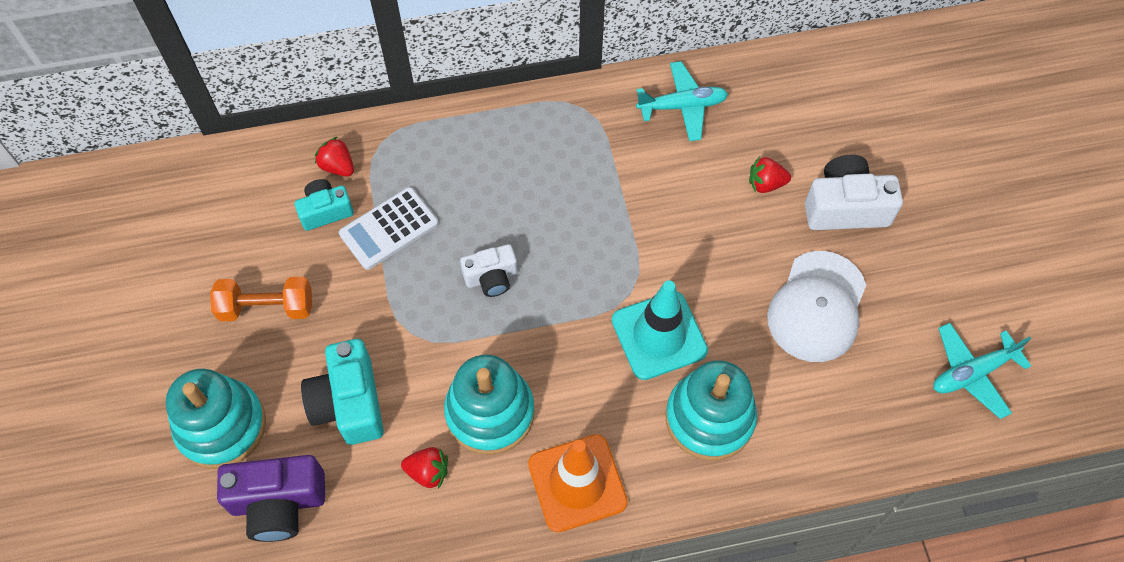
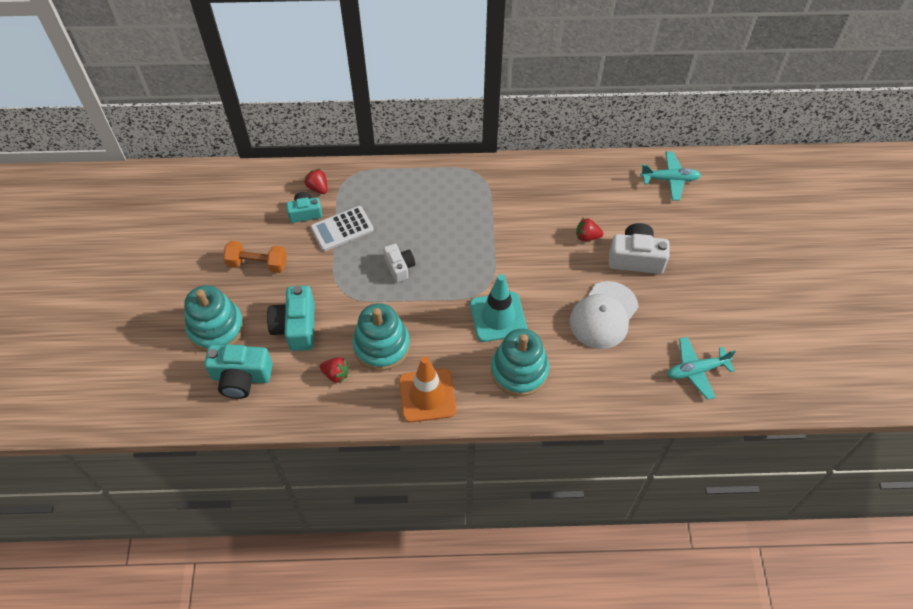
camera: 10 degrees right, 5 degrees down
purple camera [217,455,325,542] -> turquoise camera [204,344,273,399]
white camera [460,244,517,297] -> white camera turned 105 degrees counterclockwise [383,244,415,282]
turquoise plane [636,61,728,141] -> turquoise plane moved to [640,152,701,201]

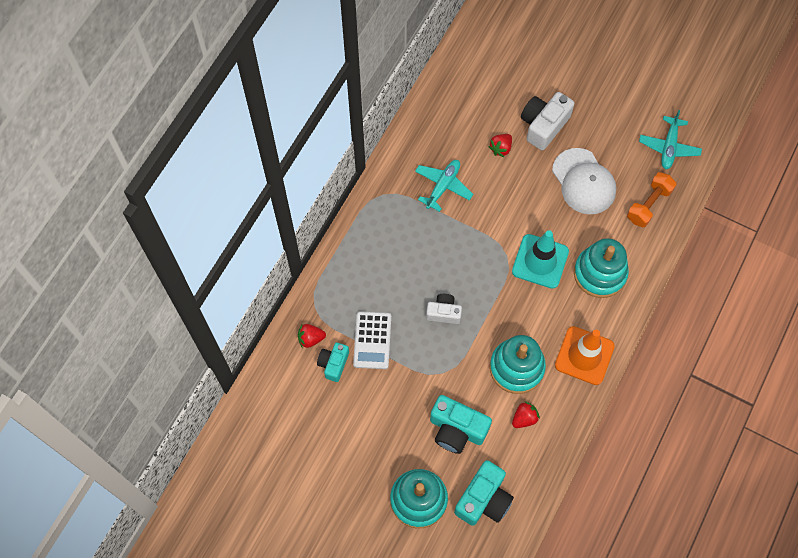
camera: 60 degrees left, 10 degrees up
orange dumbbell [223,241,287,273] -> orange dumbbell moved to [627,172,676,227]
turquoise plane [640,152,701,201] -> turquoise plane moved to [415,160,473,212]

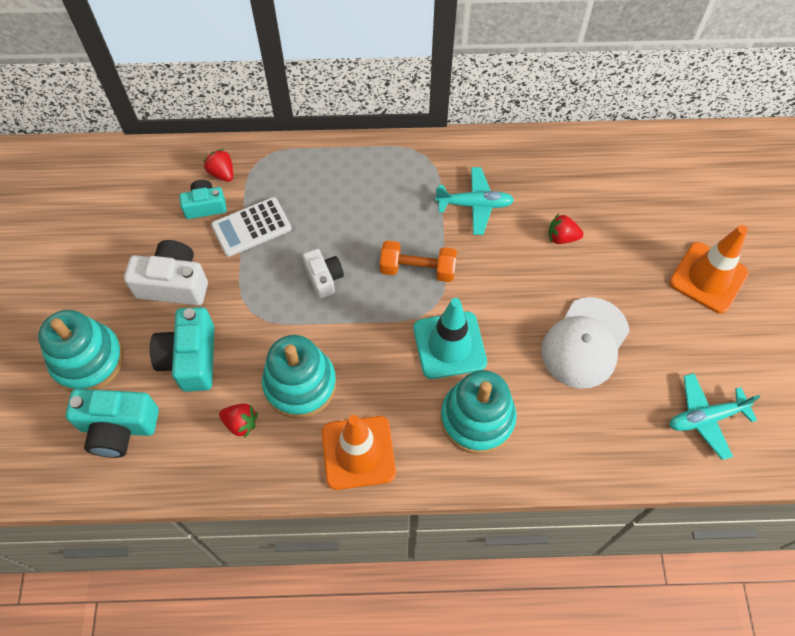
camera: 60 degrees right, 5 degrees down
white camera [521,92,575,150] -> white camera moved to [124,240,208,305]
orange dumbbell [627,172,676,227] -> orange dumbbell moved to [380,241,457,282]
none -> orange traffic cone [669,225,749,314]

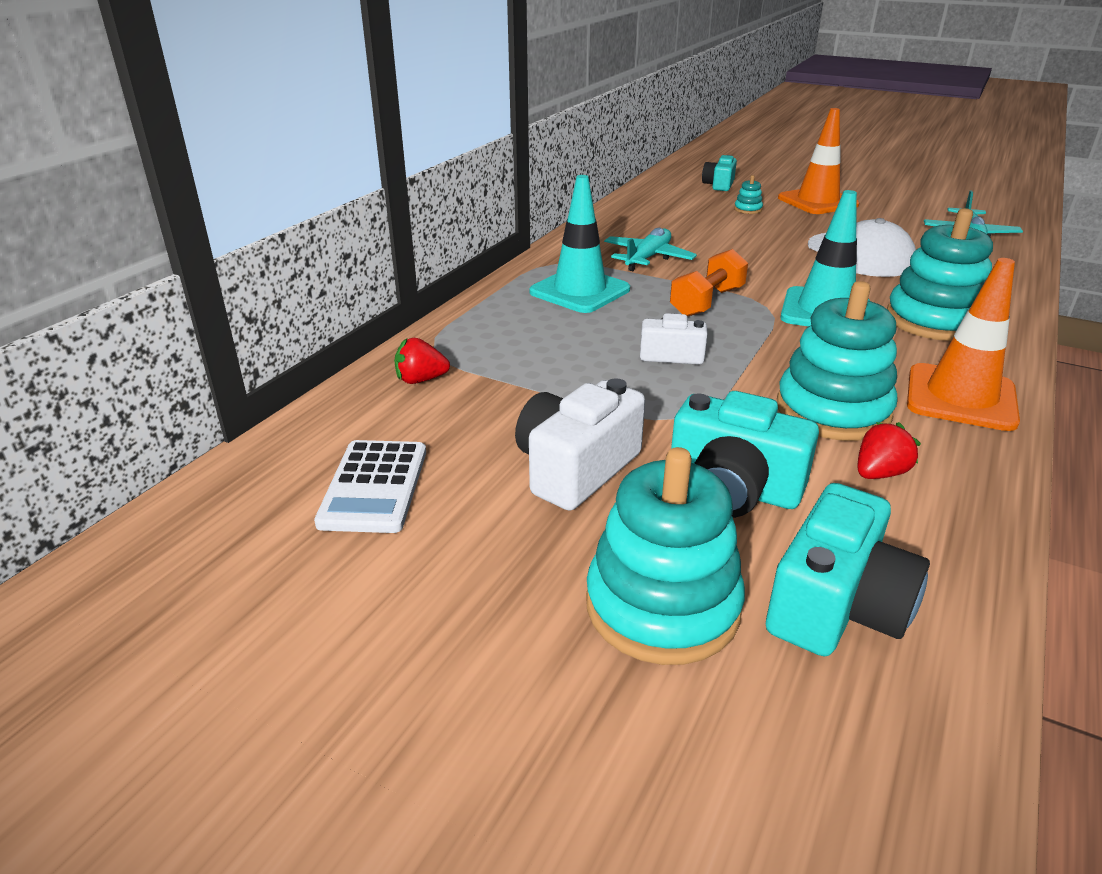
camera: 60 degrees left, 30 degrees down
turquoise camera [179,180,227,219] -> turquoise camera moved to [702,155,737,191]
white calculator [211,197,291,257] -> white calculator moved to [314,440,426,533]
red strawberry [548,214,583,244] -> none
none -> turquoise traffic cone [529,175,630,313]
none -> turquoise stacking toy [734,175,763,214]

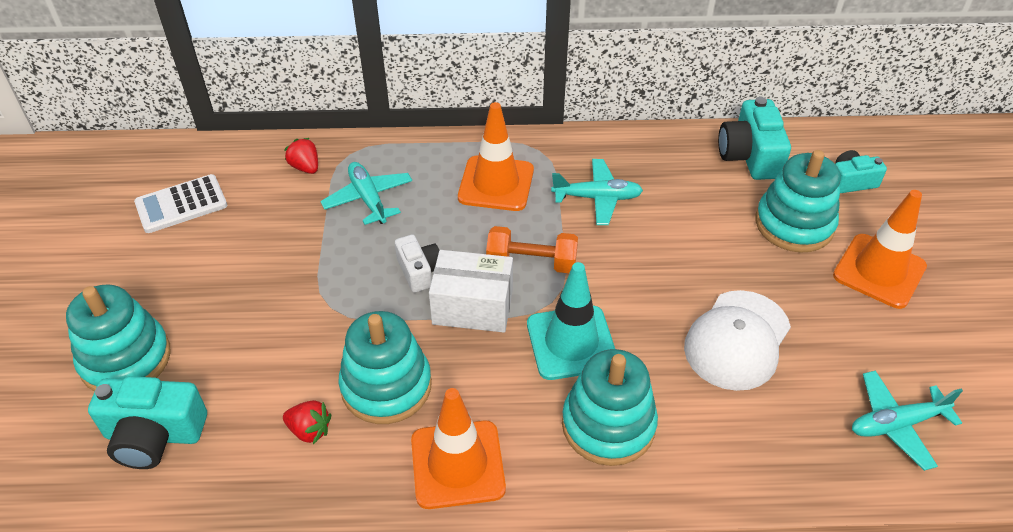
camera: 60 degrees right, 15 degrees up
white camera [515,379,645,511] -> none
turquoise traffic cone [529,175,630,313] -> orange traffic cone [458,102,534,211]
turquoise camera [671,391,819,518] -> turquoise camera moved to [718,97,791,180]
turquoise stacking toy [734,175,763,214] -> turquoise stacking toy [755,150,841,253], size x2.47
none -> turquoise plane [320,162,412,225]
none -> white box [429,250,513,333]

